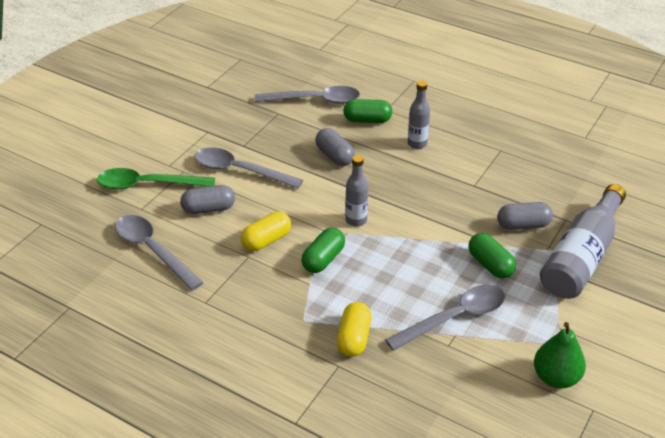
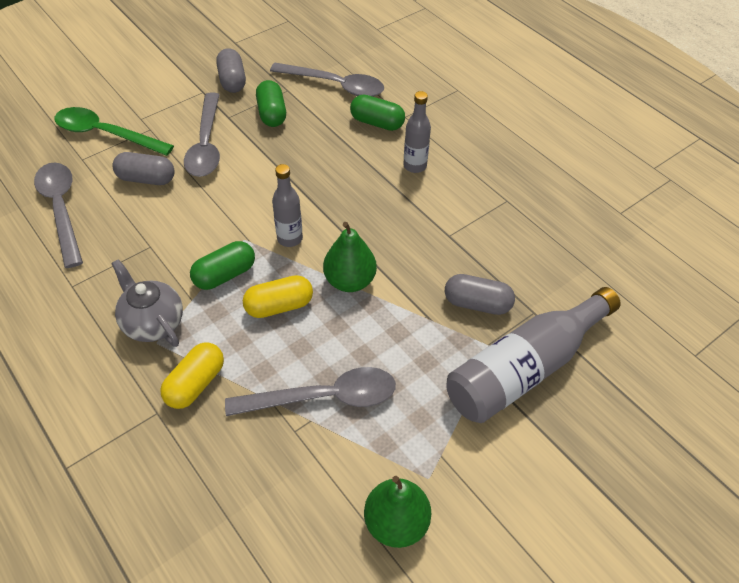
camera: 20 degrees right, 10 degrees up
grey spoon [195,147,303,189] -> grey spoon turned 135 degrees counterclockwise [184,93,220,177]
yellow capsule [241,211,291,251] -> yellow capsule moved to [243,275,313,318]
grey capsule [315,128,355,166] -> grey capsule moved to [216,48,246,93]
green capsule [469,233,516,278] -> green capsule moved to [256,80,286,127]
none -> grey teapot [111,259,183,347]
none -> green pear [323,222,377,292]

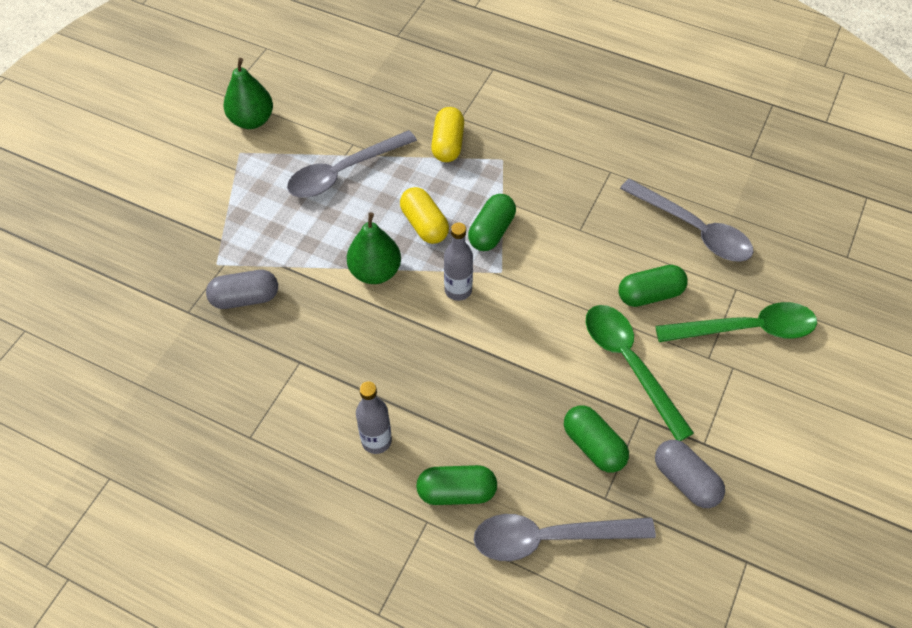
camera: 155 degrees right, 5 degrees up
grey teapot [111,259,183,347] -> none
grey capsule [112,152,175,185] -> green capsule [618,265,688,307]
grey spoon [184,93,220,177] -> green spoon [586,305,694,441]
yellow capsule [243,275,313,318] -> yellow capsule turned 75 degrees counterclockwise [400,187,449,244]
grey bottle [446,287,621,423] -> none

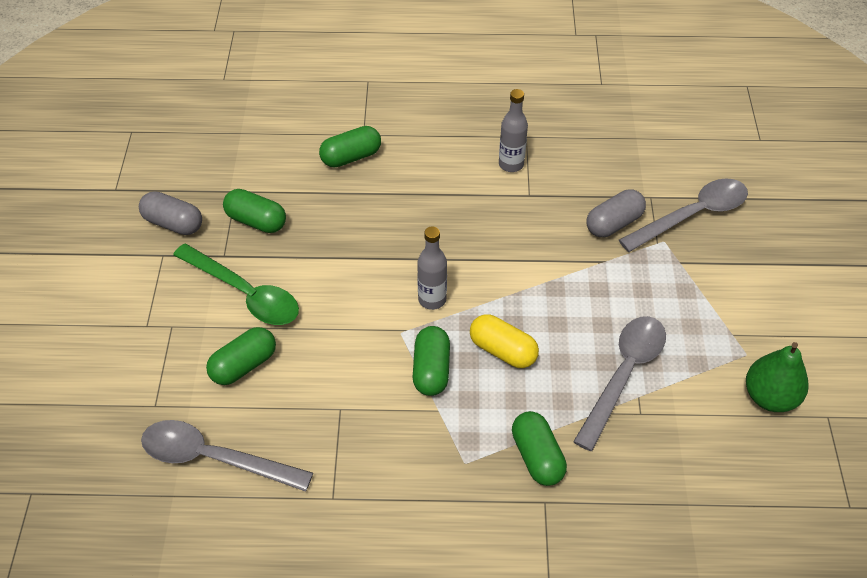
camera: 155 degrees right, 5 degrees down
green pear [347,212,401,284] -> none
grey bottle [356,382,392,454] -> grey bottle moved to [499,89,528,172]
yellow capsule [431,107,464,162] -> green capsule [512,411,567,486]
grey spoon [474,514,656,561] -> grey spoon moved to [619,178,748,252]
green spoon [656,302,817,342] -> none

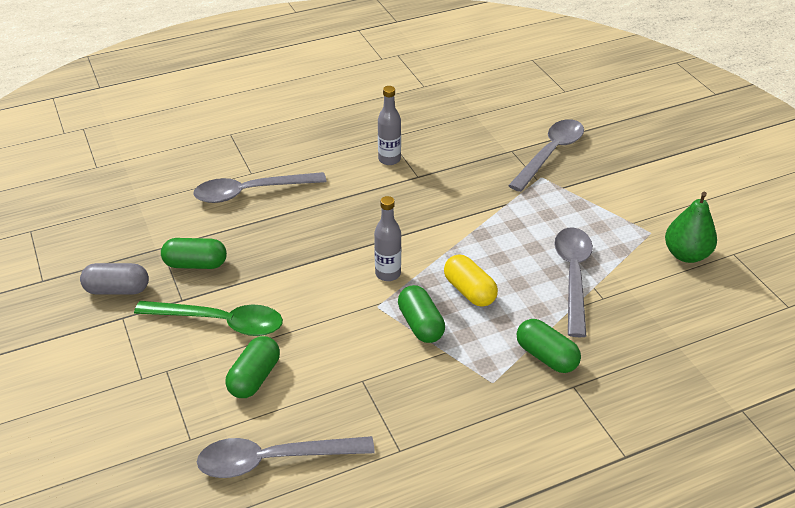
camera: 25 degrees left, 10 degrees down
green capsule [319,126,381,168] -> grey spoon [193,172,327,203]
yellow capsule [470,314,539,368] -> yellow capsule turned 45 degrees clockwise [444,255,498,307]
grey capsule [586,189,646,237] -> none

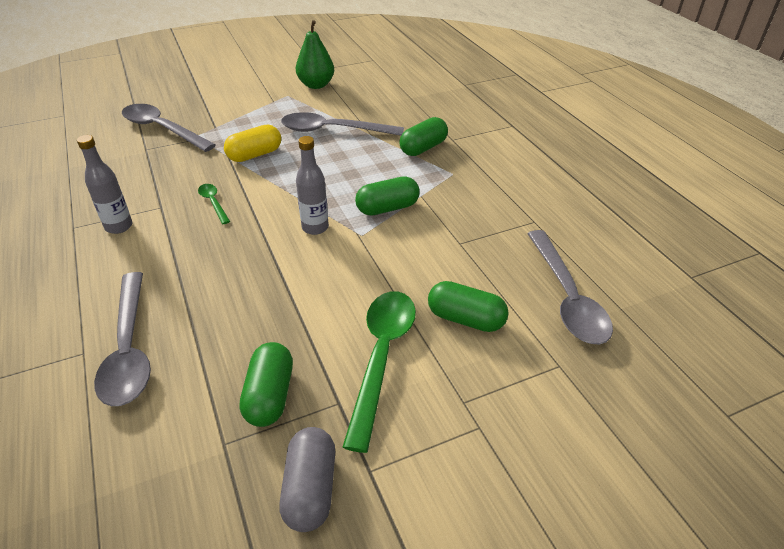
camera: 90 degrees left, 0 degrees up
yellow capsule [444,255,498,307] -> yellow capsule moved to [224,124,281,162]
none -> green spoon [198,184,230,224]

